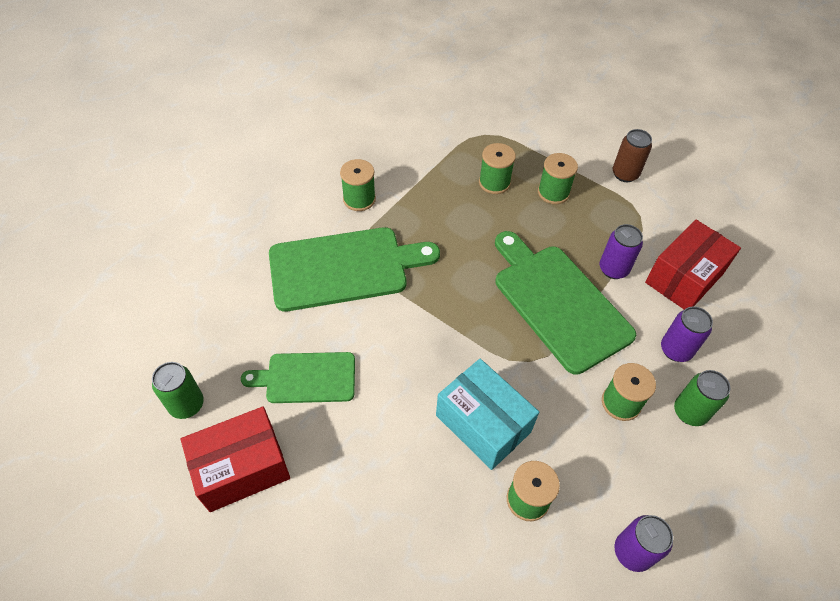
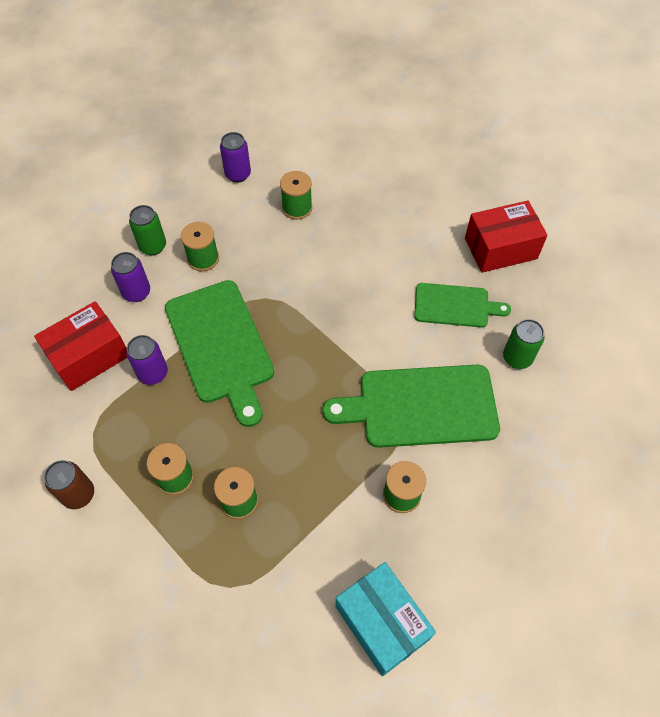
camera: 170 degrees left, 5 degrees up
green can [152,362,204,419] -> green can moved to [503,319,544,369]
turquoise box [436,359,539,470] -> turquoise box moved to [336,562,436,676]

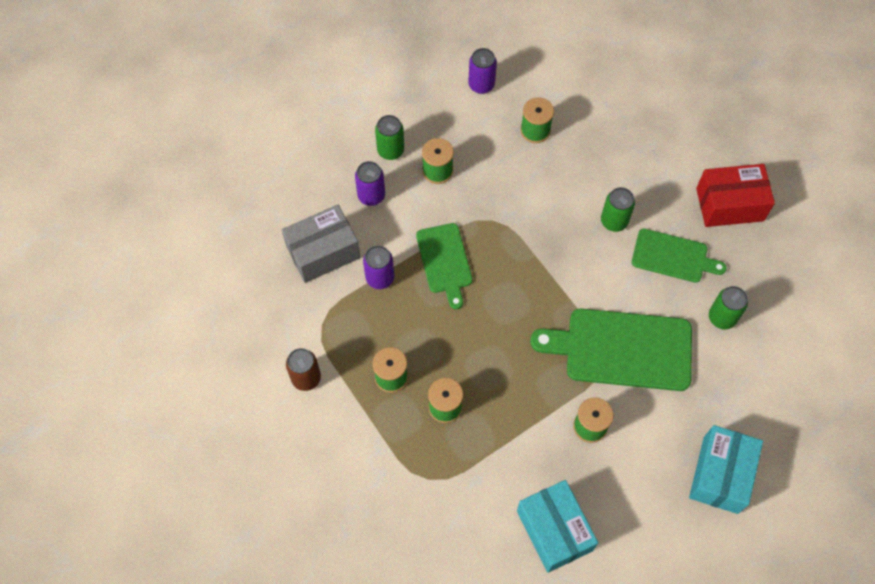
camera: 10 degrees right, 5 degrees up
red box [34,301,127,391] -> grey box [282,205,361,283]
green cutting board [165,280,274,427] -> green cutting board [416,223,473,309], size x0.60
none -> green can [601,187,635,232]
none -> turquoise box [689,425,763,514]

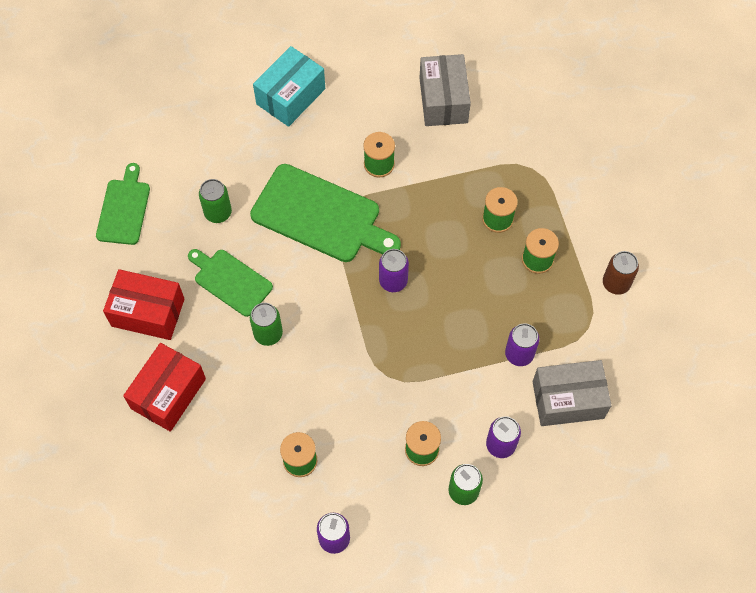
camera: 160 degrees left, 0 degrees up
green cutting board [416,223,473,309] -> green cutting board moved to [96,163,150,245]
turquoise box [517,480,598,573] -> grey box [419,54,471,126]
none -> red box [123,343,206,432]
none -> purple can [379,249,409,292]

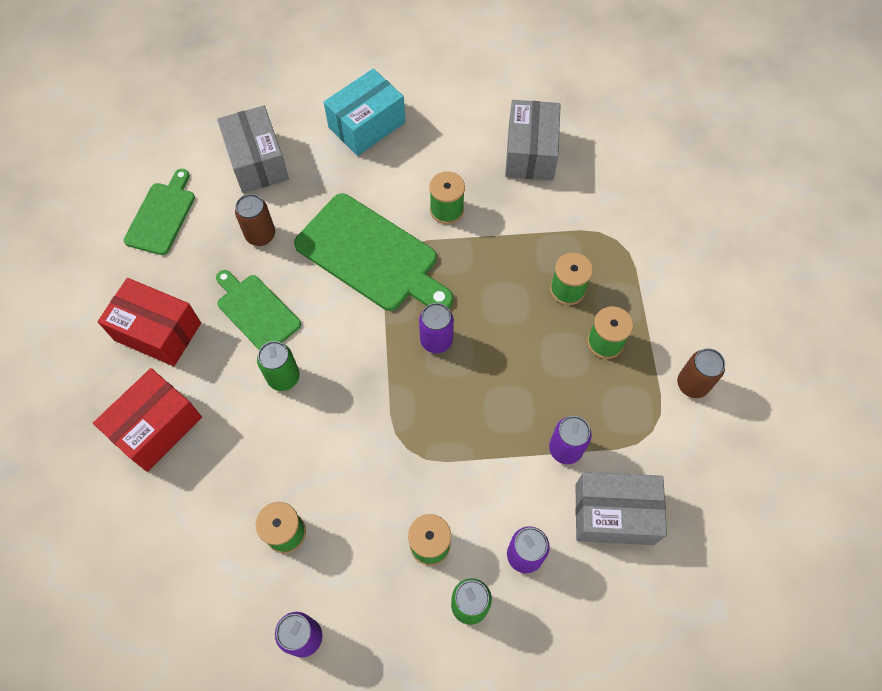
camera: 10 degrees right, 0 degrees up
green can [199,179,232,223] -> brown can [235,194,275,246]
none -> grey box [217,105,289,193]

